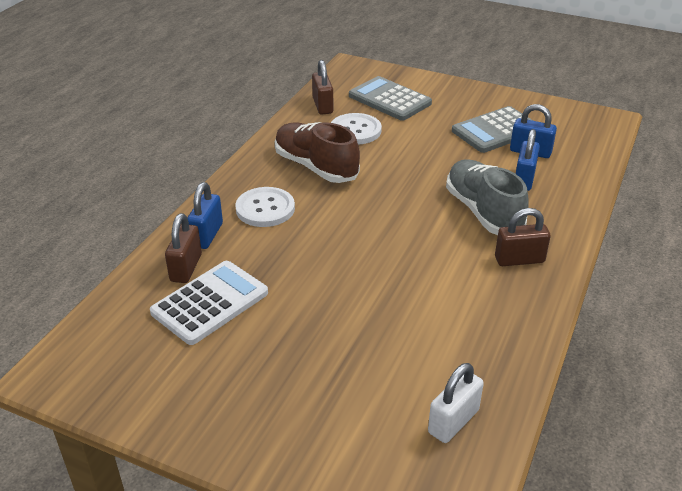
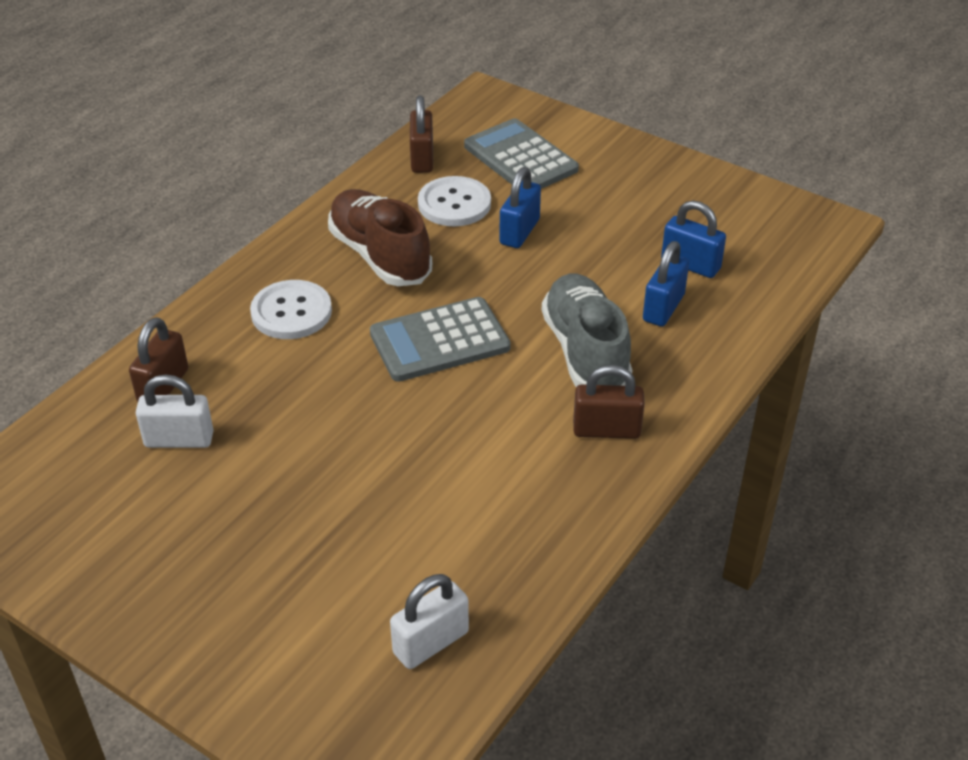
camera: 10 degrees right, 5 degrees up
white calculator [150,261,268,345] -> white padlock [136,374,214,448]
blue padlock [187,182,223,249] -> blue padlock moved to [499,167,541,248]
grey calculator [452,106,533,153] -> grey calculator moved to [370,297,511,382]

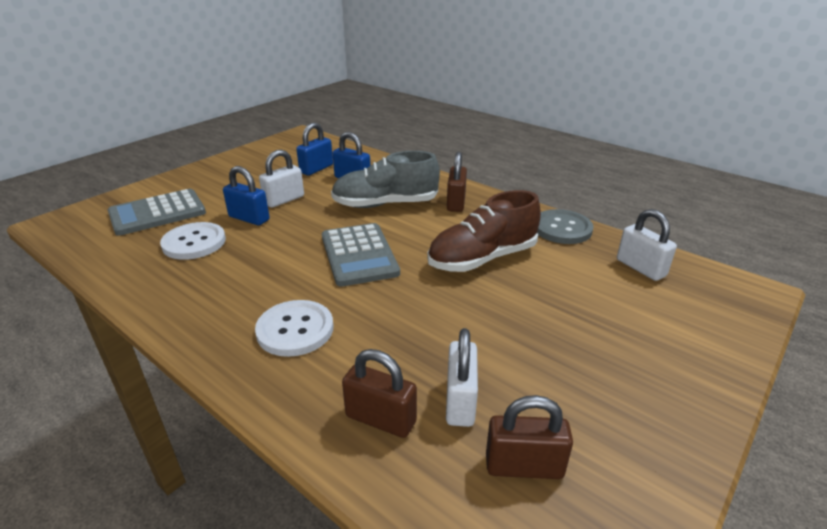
camera: 85 degrees left, 10 degrees down
brown shoe [328,189,432,286] -> brown shoe moved to [427,190,541,272]
brown padlock [410,96,433,173] -> brown padlock moved to [486,395,573,479]
none -> white padlock [259,150,304,208]
none -> grey button [537,209,594,244]

